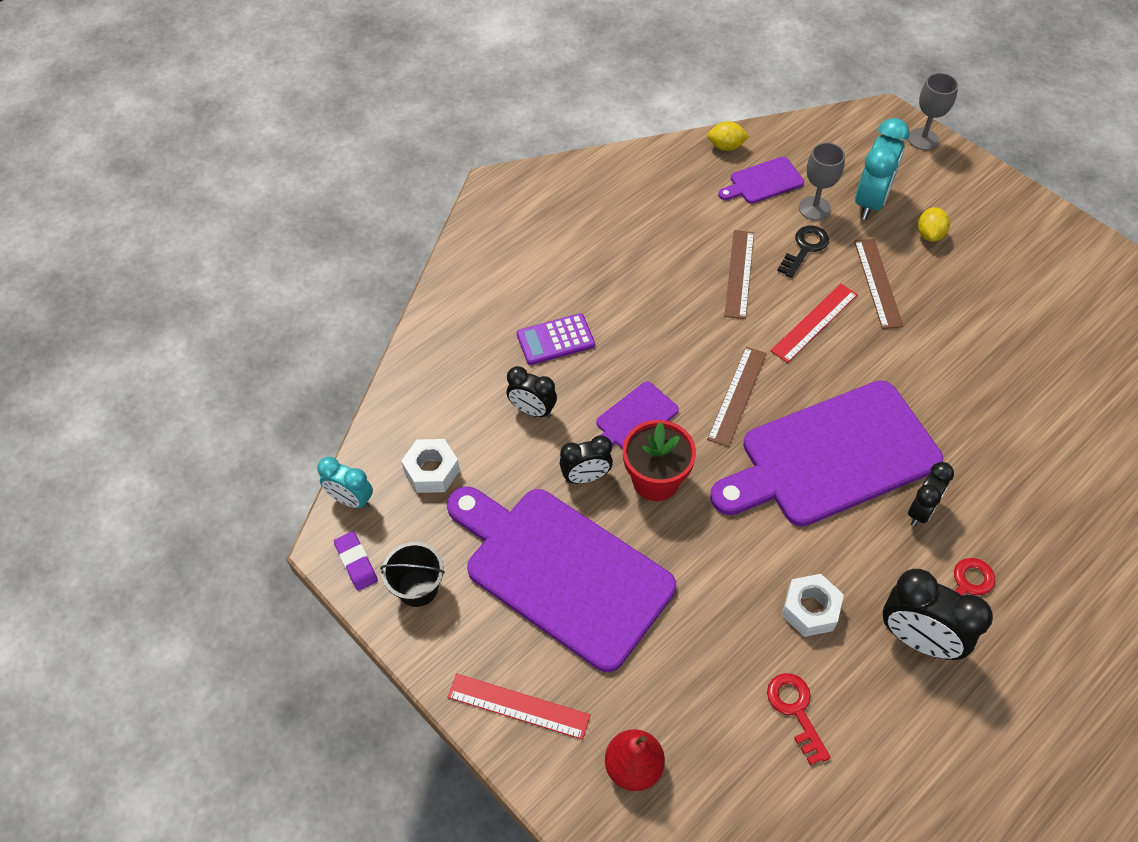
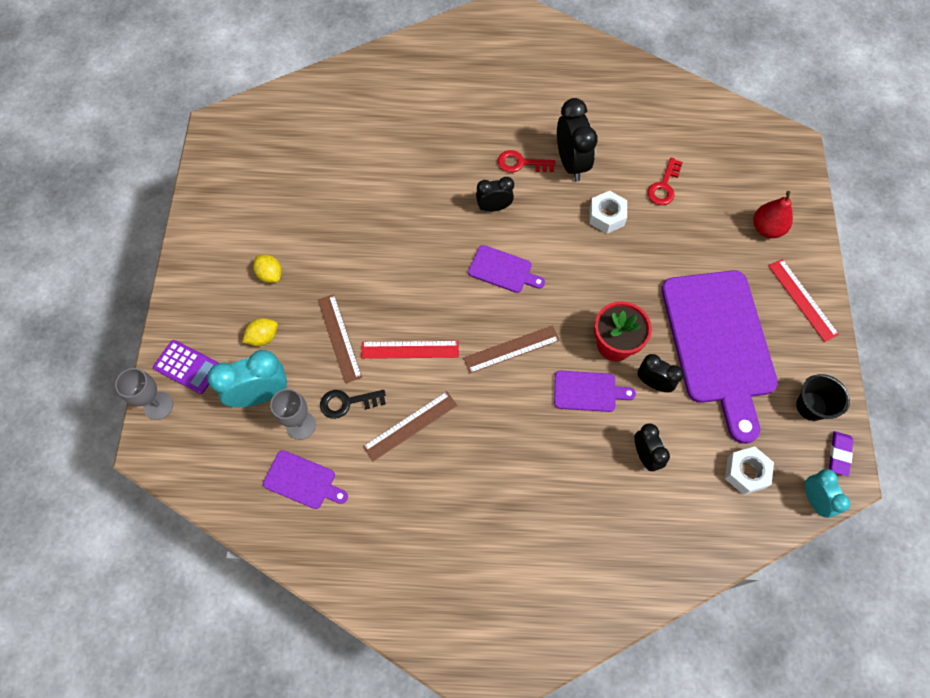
camera: 135 degrees left, 10 degrees up
purple calculator [517,313,595,365] -> purple calculator moved to [153,340,219,394]
yellow lemon [707,121,749,151] -> yellow lemon moved to [253,255,282,283]
purple cutting board [710,381,943,527] -> purple cutting board [468,245,545,293], size x0.44
brown ruler [854,239,903,329] -> brown ruler turned 60 degrees counterclockwise [318,295,362,383]

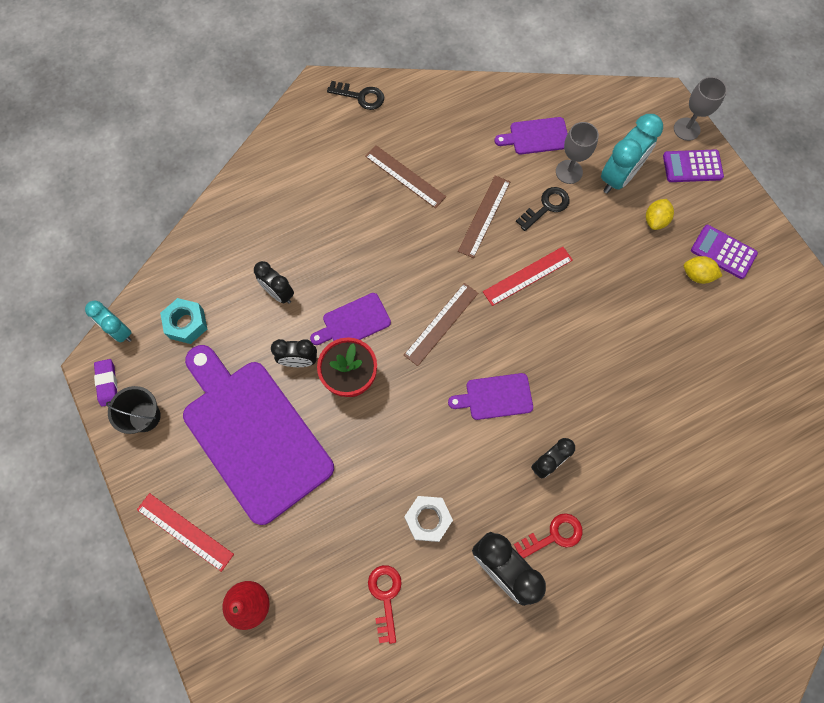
camera: 150 degrees right, 5 degrees up
brown ruler [318,295,362,383] -> brown ruler moved to [365,145,446,208]
white nut [725,447,774,495] -> turquoise nut [160,298,207,344]
none -> black key [327,81,384,110]
none -> purple calculator [691,225,758,279]

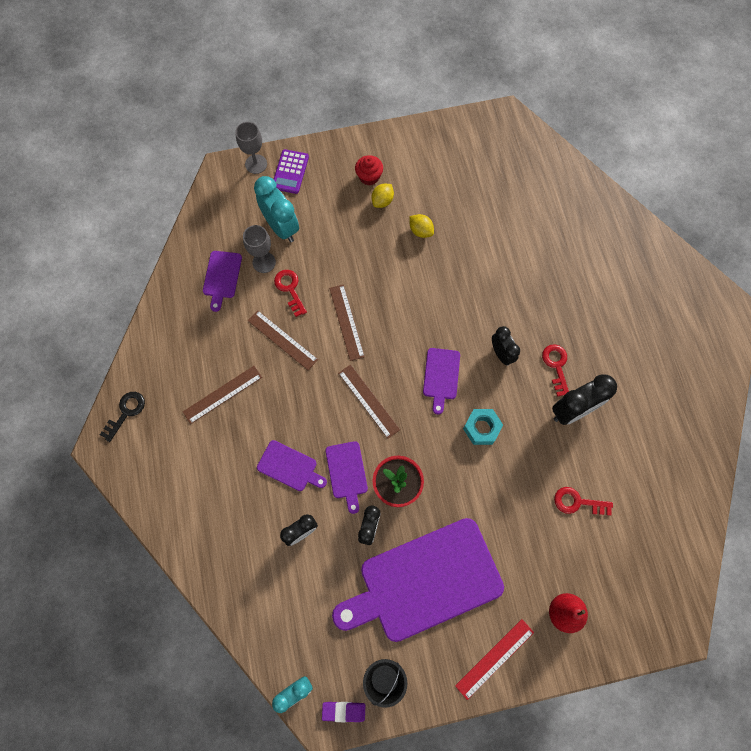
camera: 75 degrees left, 0 degrees up
turquoise nut [160,298,207,344] -> turquoise nut moved to [463,409,503,445]
white nut [404,496,453,542] -> none
red ruler [483,247,573,306] -> brown ruler [329,284,365,361]
black key [516,187,570,231] -> red key [274,270,307,317]
yellow lemon [646,199,674,230] -> yellow lemon moved to [409,214,434,238]
purple calculator [691,225,758,279] -> red cupcake [355,155,383,185]
none -> purple cutting board [257,440,327,491]

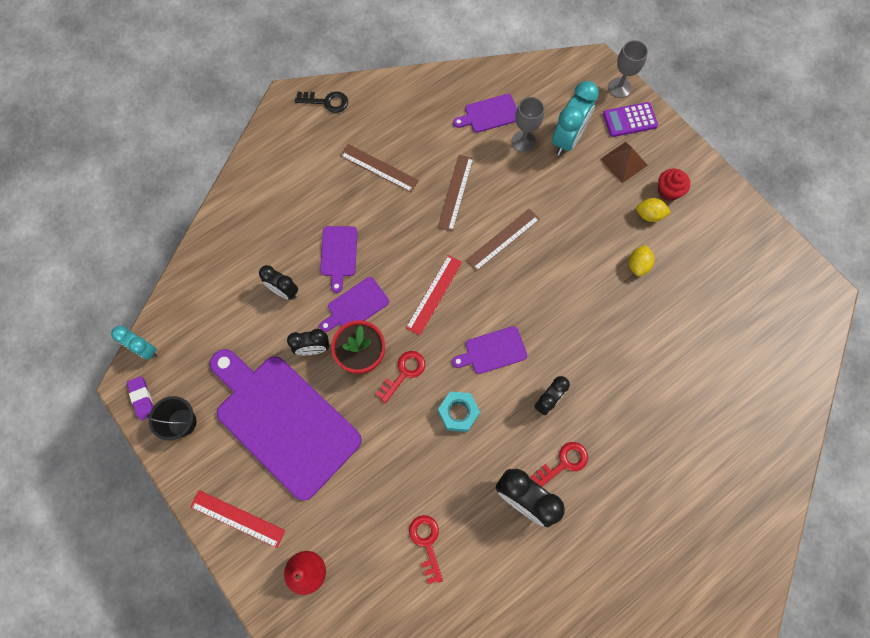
camera: 65 degrees right, 0 degrees up
red key [274,270,307,317] -> red key moved to [375,351,425,403]
brown ruler [338,365,400,439] -> red ruler [406,255,462,336]
none -> brown pyramid [601,142,648,183]

